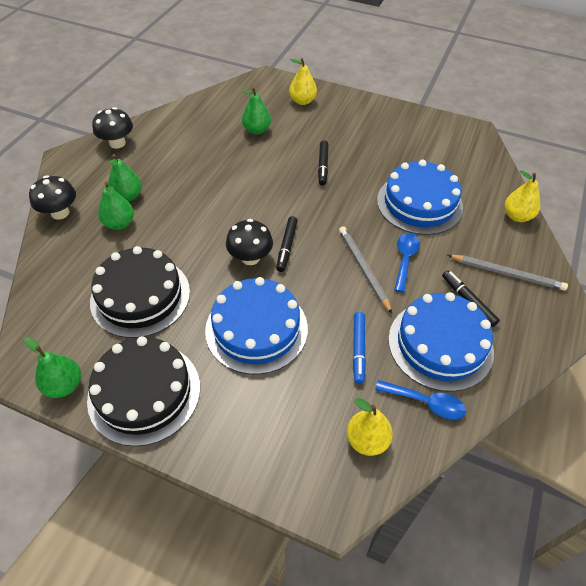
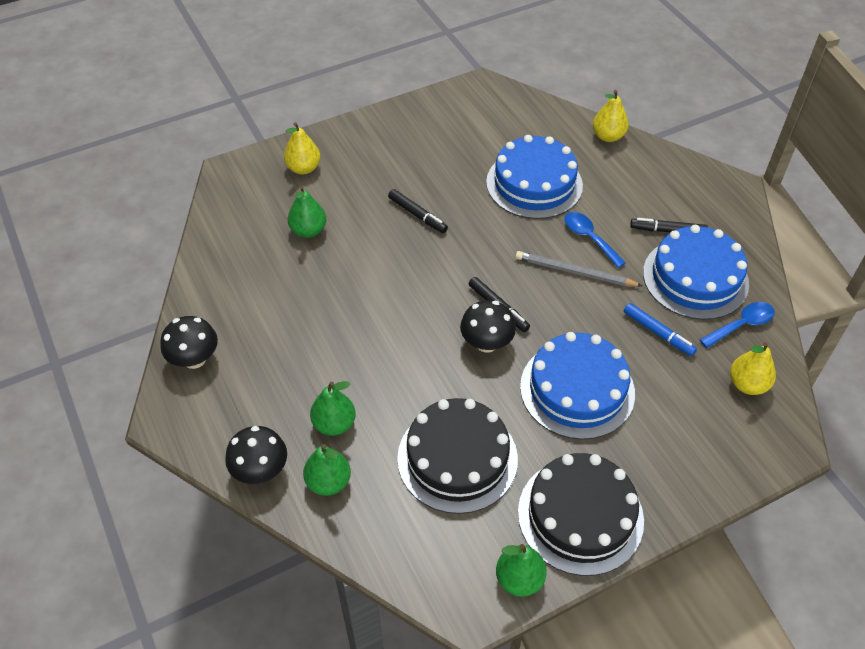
camera: 50 degrees left, 0 degrees up
green pear [108,154,142,202] -> green pear moved to [303,444,351,496]
grey pencil [448,255,568,291] -> none

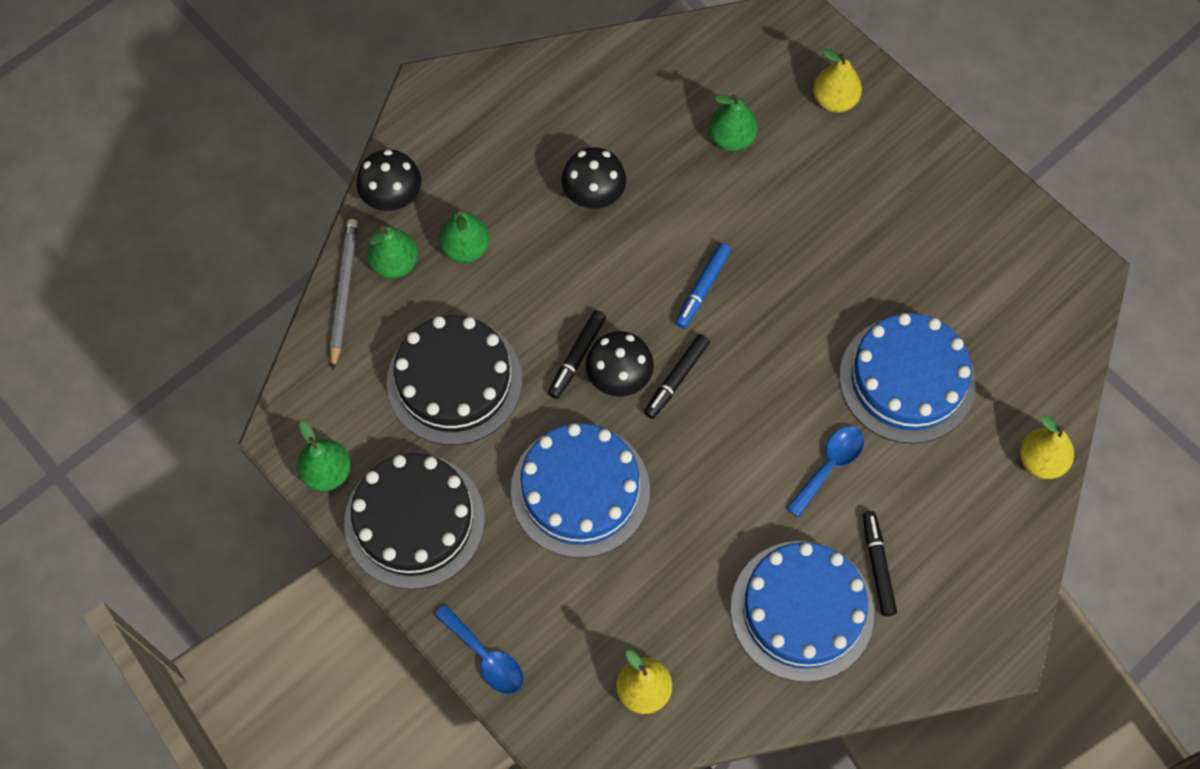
camera: 75 degrees right, 15 degrees up
black mushroom [160,316,218,369] -> black mushroom moved to [561,147,626,209]
black marker [388,189,448,233] -> black marker moved to [548,310,606,399]
grey pencil [515,251,642,287] -> grey pencil moved to [330,219,358,370]
blue marker [624,303,697,356] -> blue marker moved to [675,243,731,329]
blue spoon [699,302,775,348] -> blue spoon moved to [435,605,524,694]

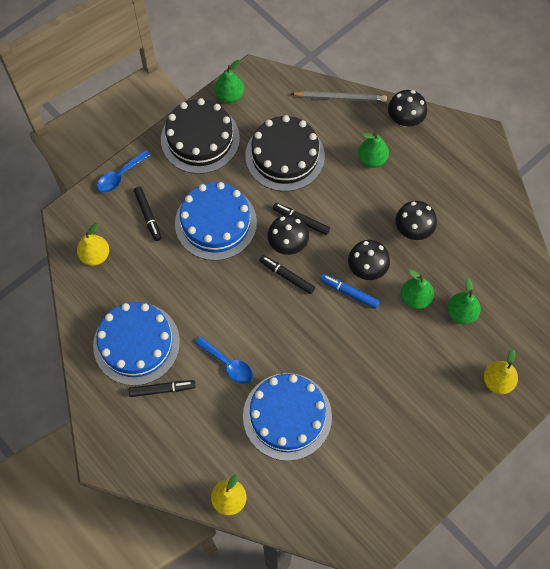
camera: 90 degrees right, 0 degrees up
green pear [367,226,418,279] -> green pear moved to [401,269,434,309]
none -> black marker [134,187,161,241]
none -> black mushroom [348,240,390,280]

